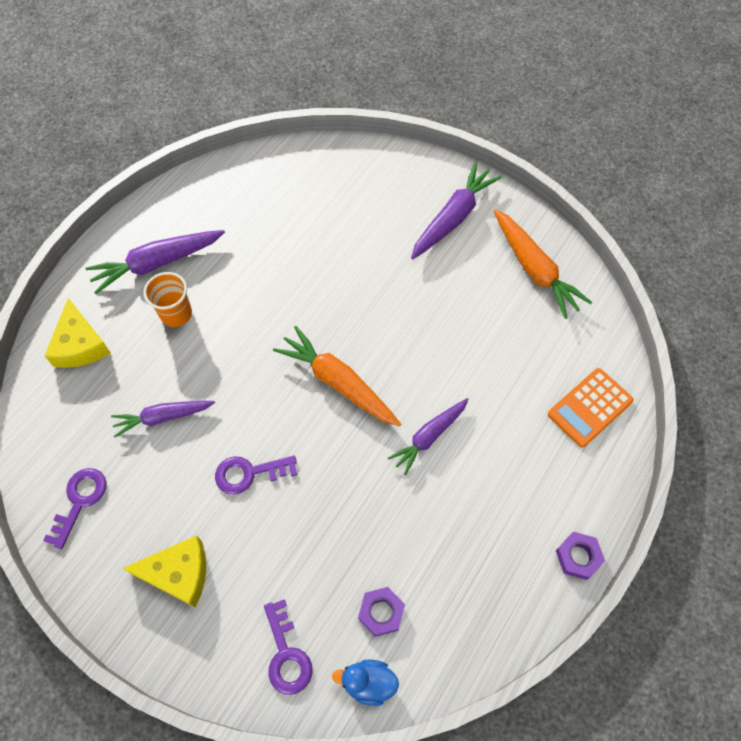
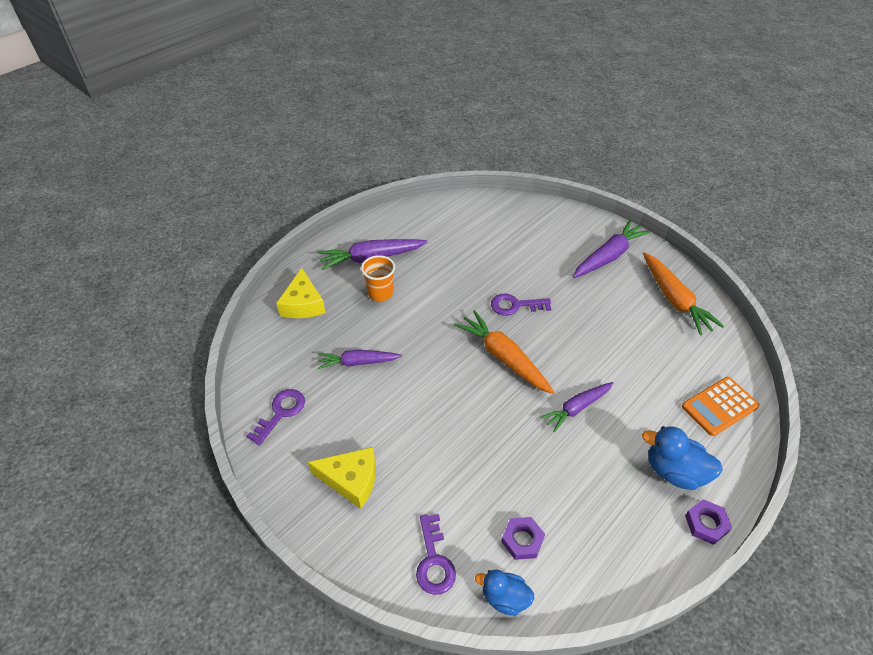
camera: 10 degrees right, 15 degrees down
purple key [215,455,297,494] -> purple key moved to [491,293,551,316]
none -> blue duck [642,426,723,490]

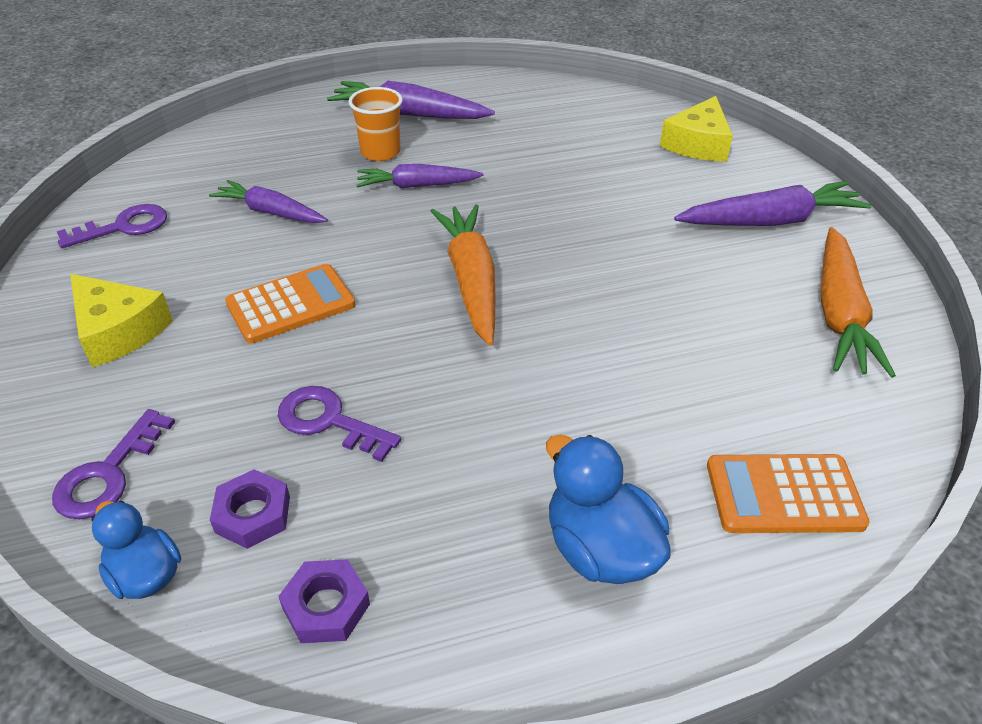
camera: 30 degrees right, 5 degrees down
yellow cheese [276,268,326,318] -> yellow cheese moved to [660,96,733,162]
purple key [491,293,551,316] -> purple key moved to [278,386,401,462]
purple carrot [540,382,613,432] -> purple carrot moved to [356,164,483,188]
purple nut [685,499,732,545] -> purple nut moved to [278,559,370,643]
none -> orange calculator [225,264,355,344]

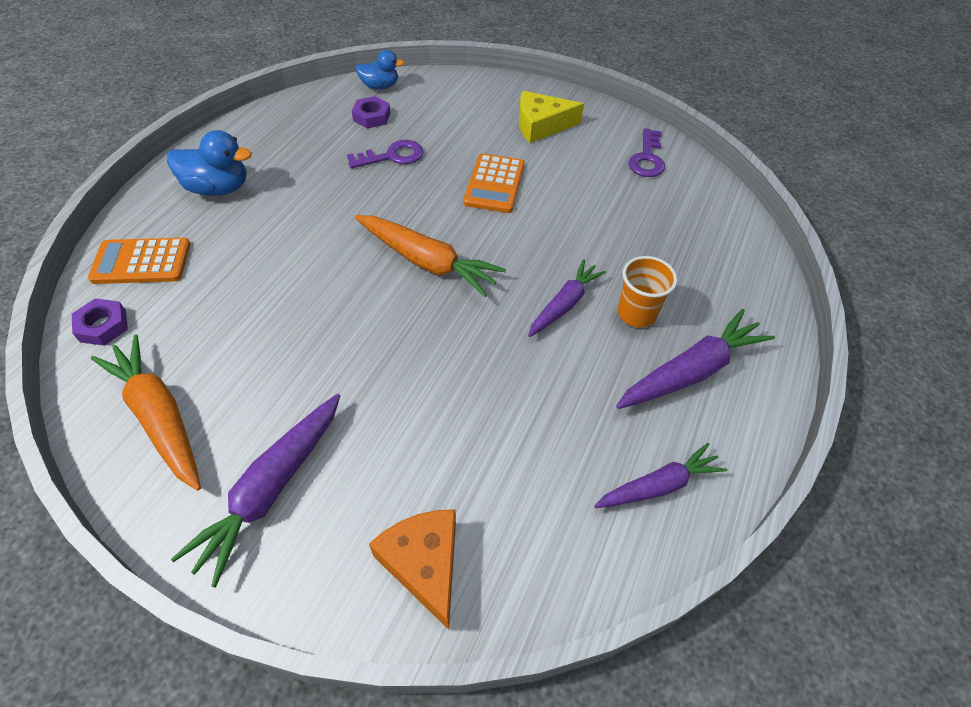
camera: 130 degrees right, 10 degrees up
purple key [52,409,175,519] -> none
purple carrot [209,180,328,223] -> purple carrot moved to [594,443,727,508]
purple nut [278,559,370,643] -> purple nut moved to [72,298,128,346]
yellow cheese [660,96,733,162] -> orange cheese [369,509,456,630]
orange calculator [707,454,870,533] -> orange calculator turned 135 degrees counterclockwise [88,238,191,284]

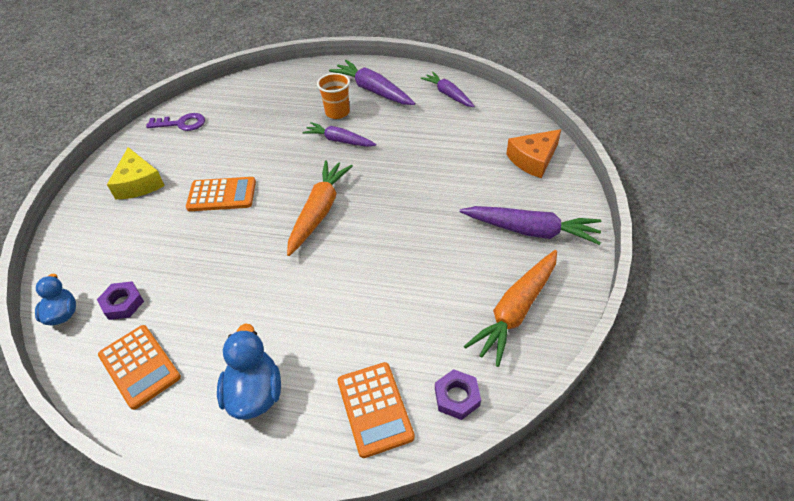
camera: 100 degrees left, 5 degrees down
purple key [347,140,424,169] -> none
none -> orange calculator [98,325,181,410]

